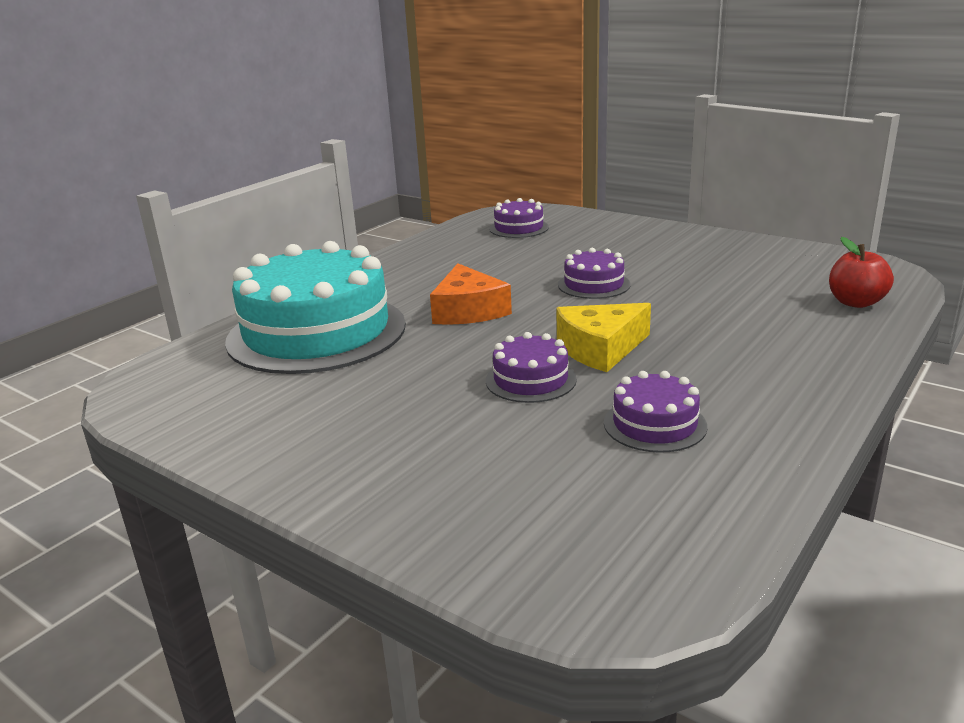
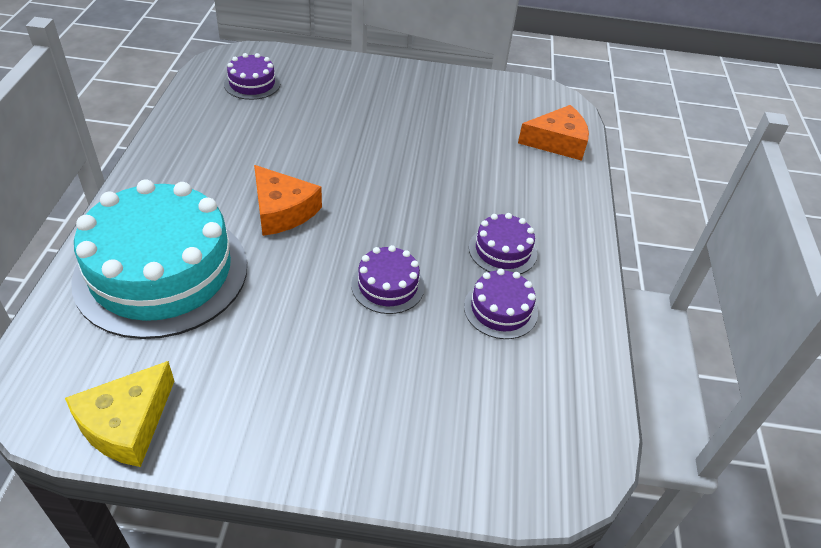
camera: 35 degrees left, 20 degrees up
yellow cheese [556,303,651,372] -> yellow cheese moved to [65,361,174,467]
purple cake [558,248,631,299] -> purple cake moved to [469,213,537,274]
red apple [829,237,894,308] -> orange cheese [518,105,589,161]

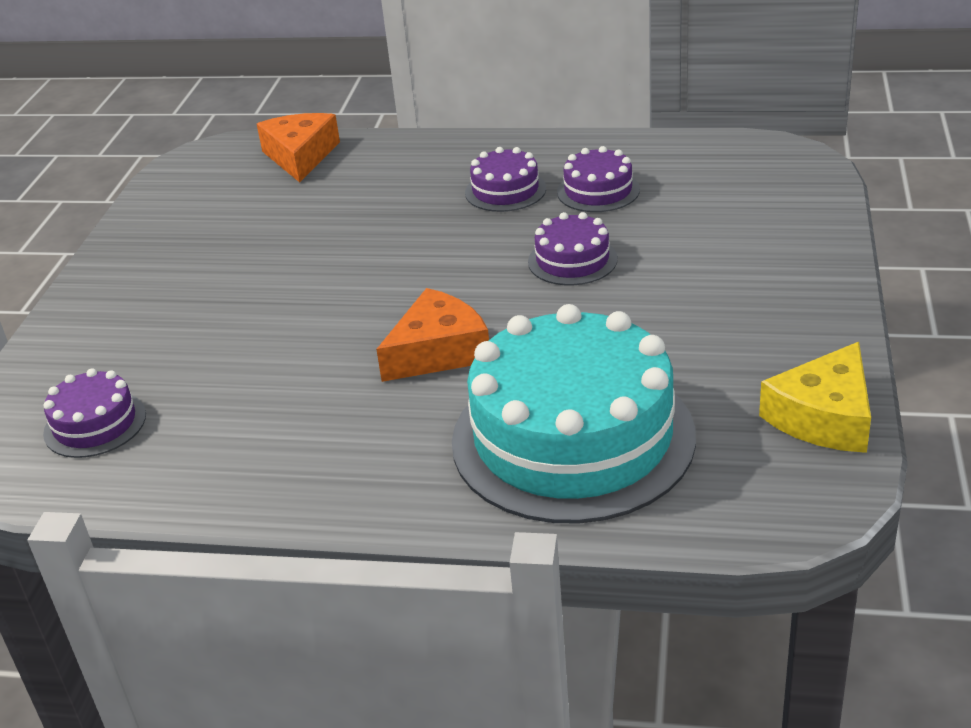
camera: 80 degrees left, 10 degrees down
yellow cheese [65,361,174,467] -> yellow cheese turned 90 degrees clockwise [759,342,871,453]

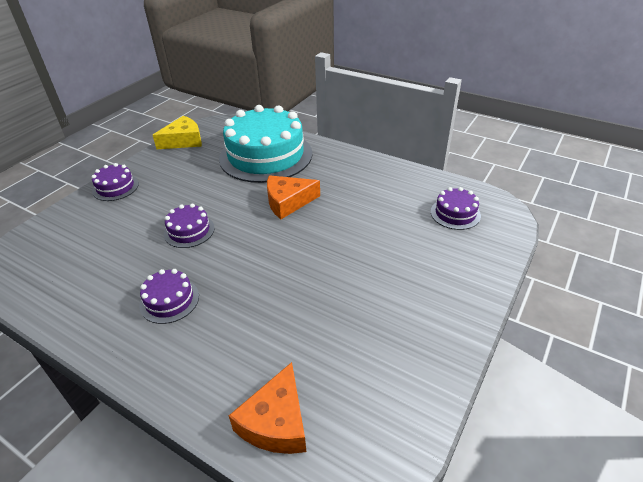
camera: 160 degrees left, 5 degrees up
purple cake [557,146,640,212] -> purple cake moved to [91,163,139,201]

